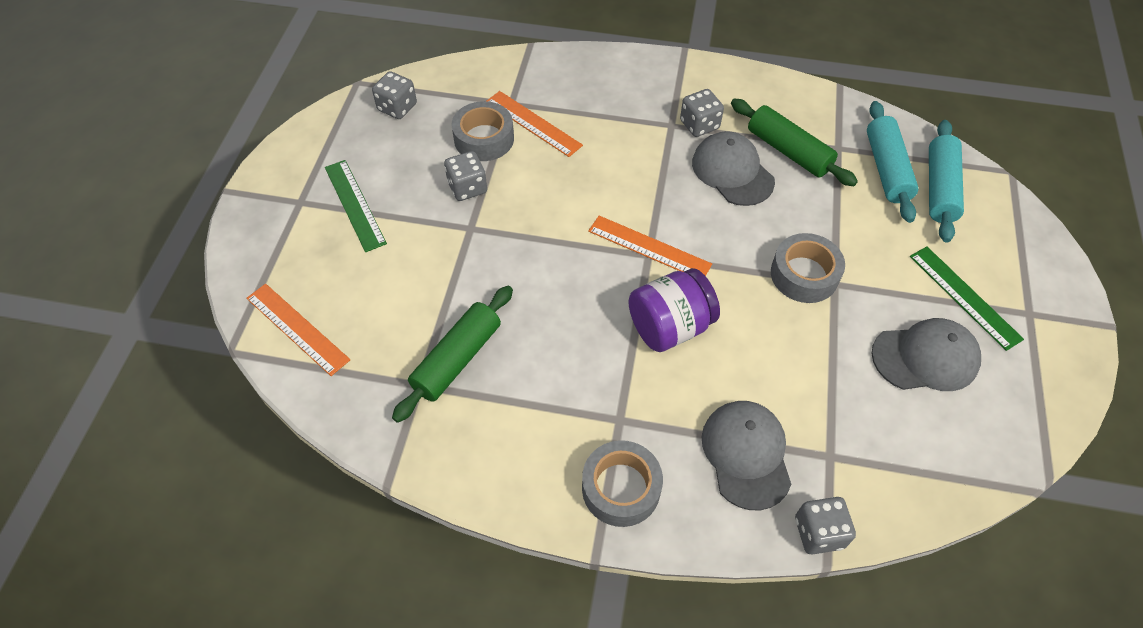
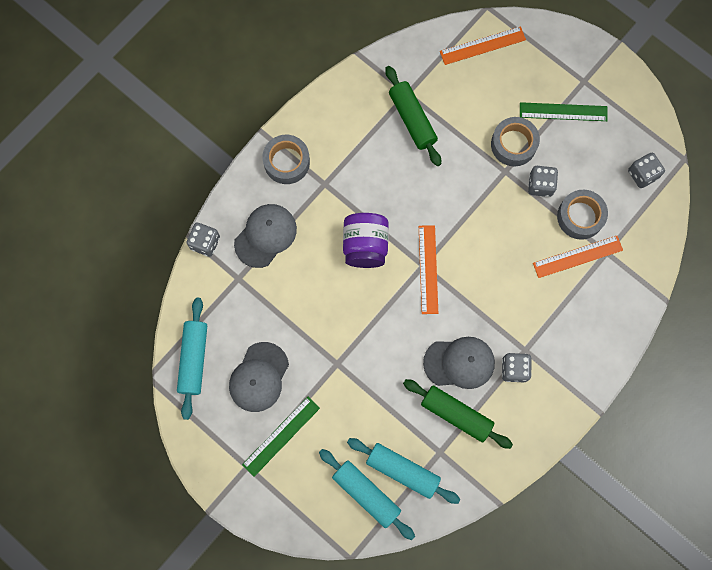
camera: 120 degrees right, 20 degrees up
orange ruler [588,216,712,276] -> orange ruler turned 60 degrees counterclockwise [419,225,438,314]
grey cap [702,401,791,510] -> grey cap turned 75 degrees counterclockwise [234,204,297,268]
green rolling pin [731,99,858,186] -> green rolling pin turned 45 degrees clockwise [403,379,513,449]
grey tape [771,233,845,303] -> grey tape moved to [491,117,540,166]
green ruler [910,246,1024,351] -> green ruler turned 45 degrees counterclockwise [242,397,320,477]
none -> turquoise rolling pin [177,298,207,420]

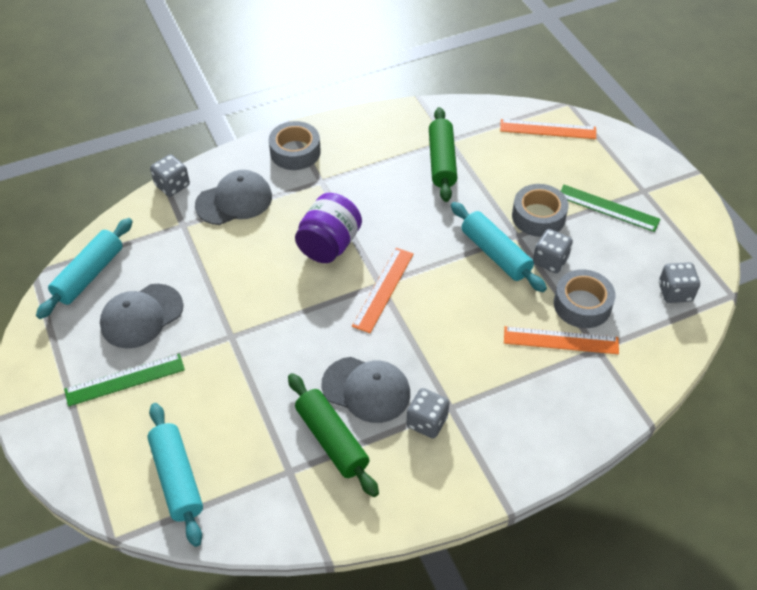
camera: 25 degrees right, 25 degrees down
turquoise rolling pin [347,438,460,504] -> turquoise rolling pin moved to [451,202,547,292]

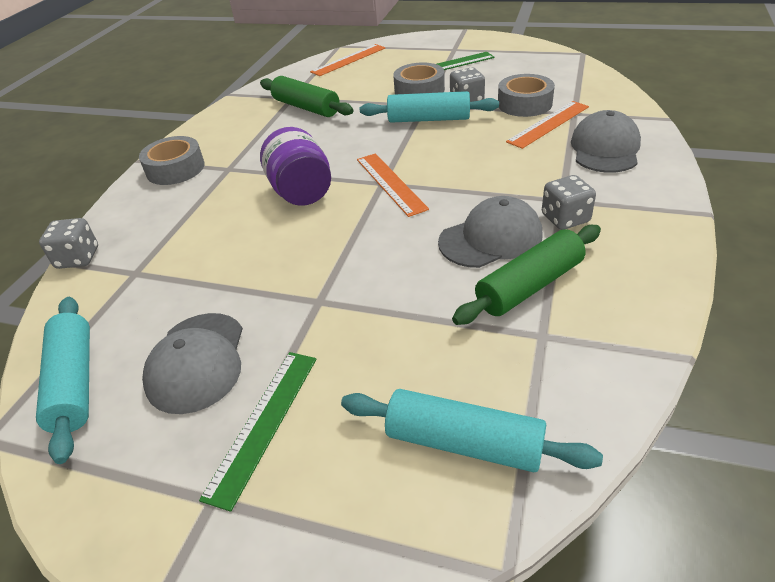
camera: 45 degrees left, 10 degrees down
grey cap [195,170,272,225] -> grey cap moved to [571,110,641,173]
green rolling pin [288,373,379,497] -> green rolling pin turned 45 degrees counterclockwise [452,225,601,325]
grey dice [659,262,700,303] -> none

